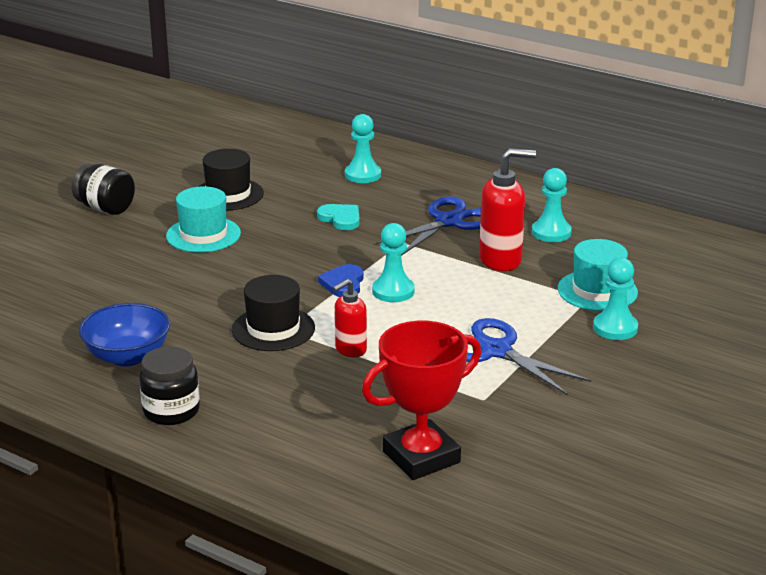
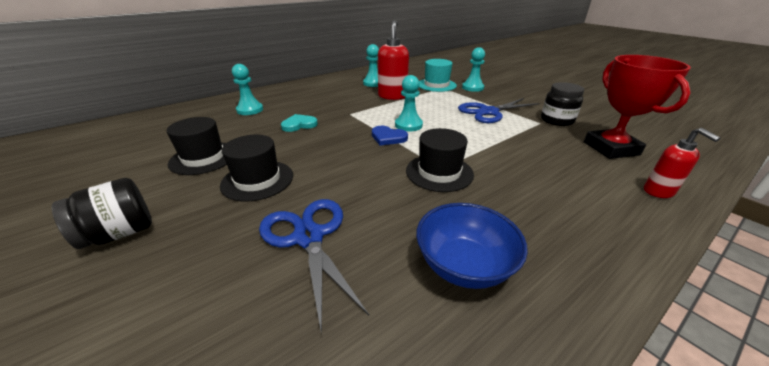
camera: 70 degrees left, 5 degrees up
black jar [139,346,200,425] -> black jar moved to [541,82,584,126]
turquoise hat [166,186,241,252] -> black hat [220,135,293,202]
red soap dispenser [333,279,367,357] -> red soap dispenser moved to [644,128,720,198]
blue scissors [376,197,481,256] -> blue scissors moved to [259,199,369,335]

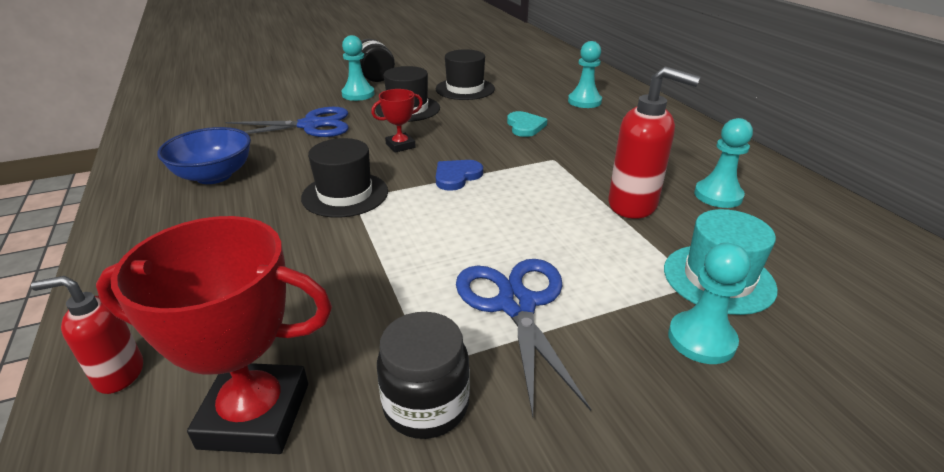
camera: 105 degrees right, 0 degrees up
turquoise pawn [395,75,423,131] -> turquoise pawn moved to [341,35,375,101]
none -> red trophy [371,89,423,153]

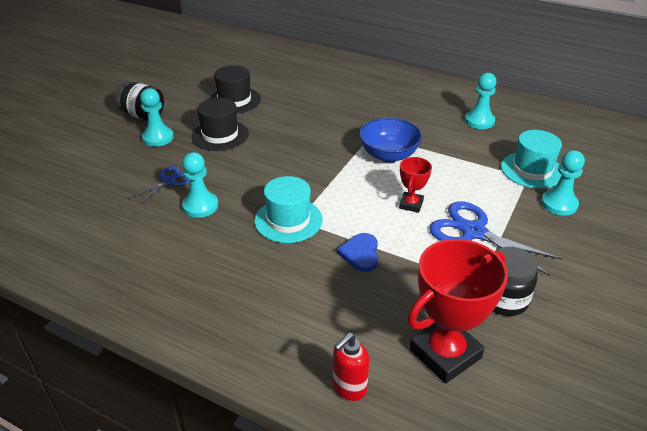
camera: 40 degrees left, 5 degrees up
blue bowl [157,127,251,184] -> blue bowl moved to [359,118,422,162]
blue scissors [225,107,349,137] -> blue scissors [129,166,190,206], size x0.58
black hat [301,138,388,218] -> turquoise hat [254,176,323,243]
red trophy [371,89,423,153] -> red trophy moved to [399,157,432,213]
blue heart [436,160,483,191] -> blue heart moved to [337,233,378,272]
turquoise heart [507,111,547,137] -> none
turquoise pawn [568,41,602,108] -> turquoise pawn moved to [182,152,218,218]
red soap dispenser [608,66,700,219] -> none

